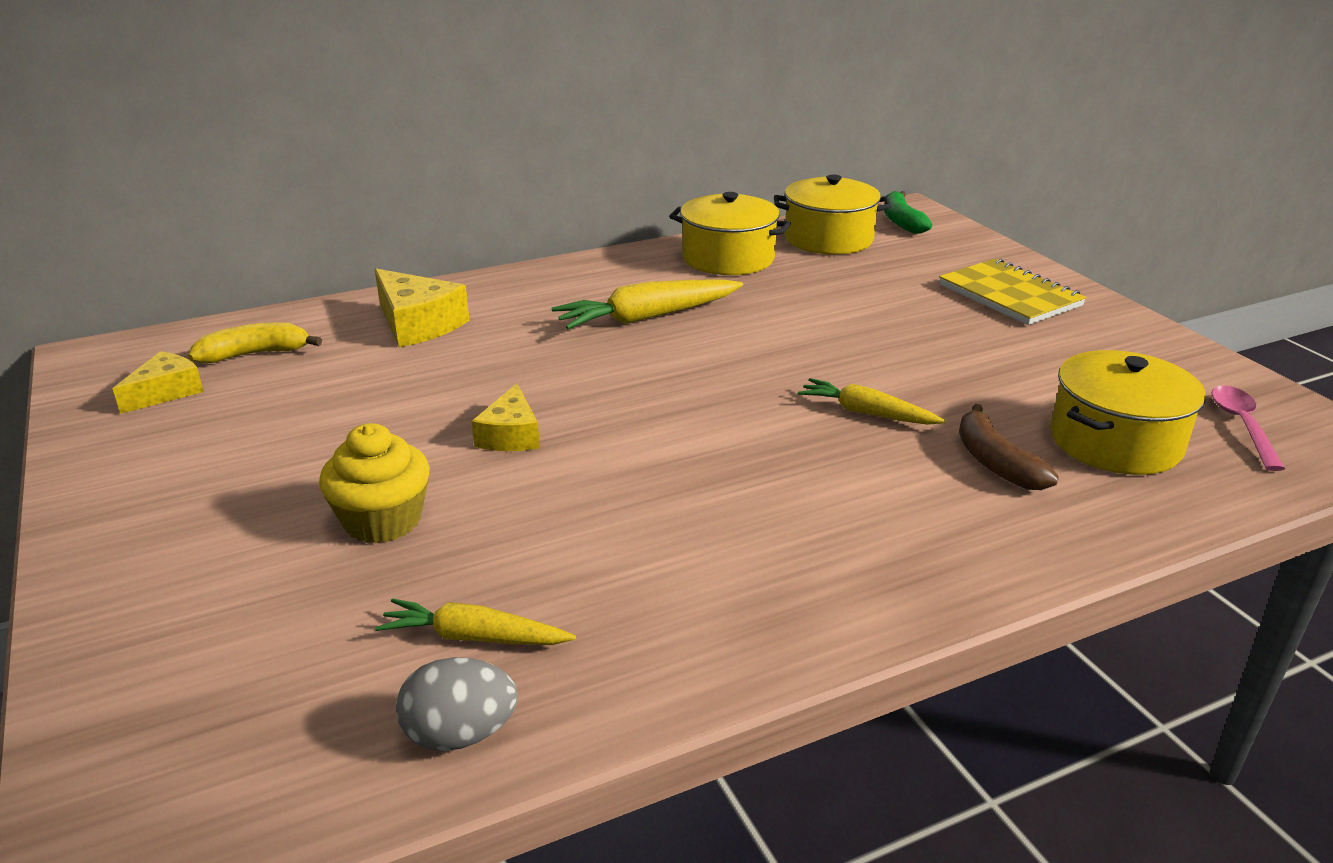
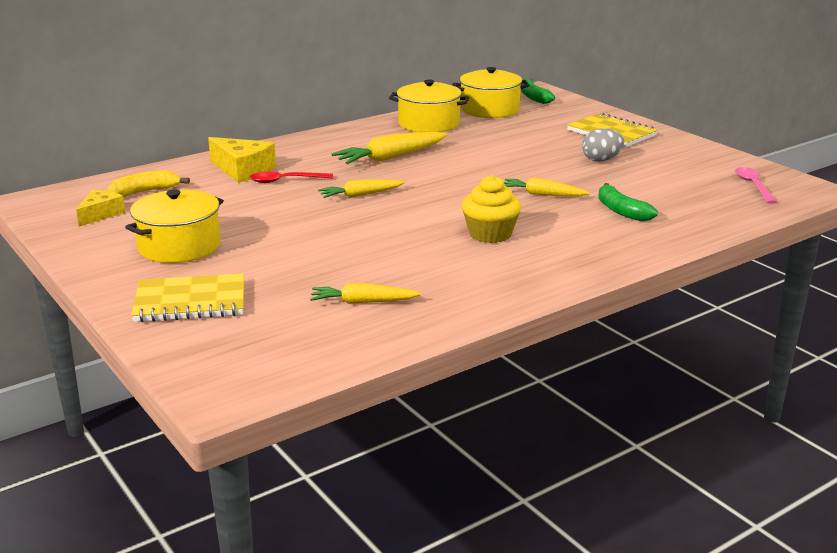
camera: 10 degrees left, 5 degrees down
yellow cupcake [319,423,430,543] -> yellow cupcake moved to [462,175,521,243]
grey egg [396,657,518,751] -> grey egg moved to [582,128,624,162]
yellow cheese [472,383,540,451] -> none
brown banana [959,404,1059,490] -> green banana [598,183,658,221]
yellow pot [1050,350,1206,475] -> yellow pot moved to [125,190,224,263]
none -> yellow notebook [131,273,244,322]
none -> red spoon [250,171,333,183]
none -> yellow carrot [318,179,405,198]

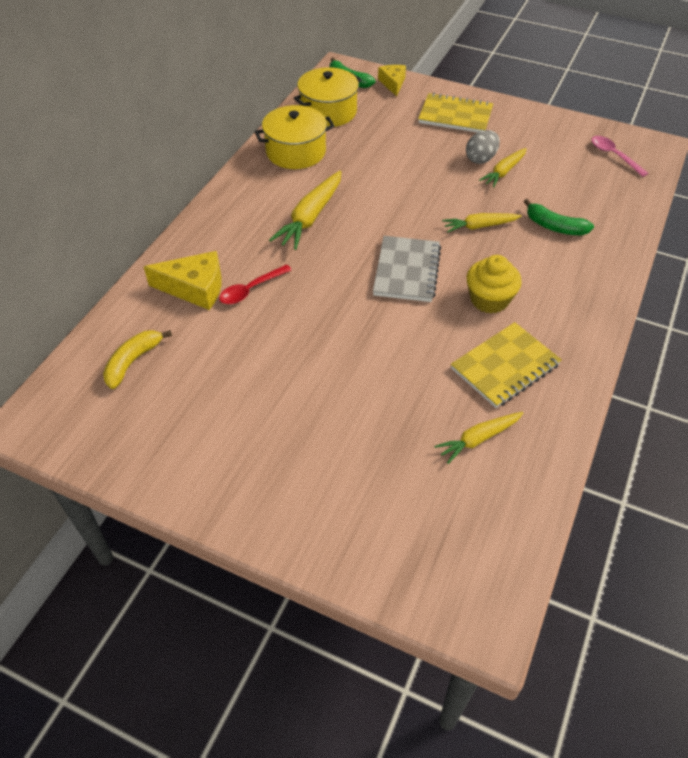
camera: 30 degrees left, 25 degrees up
yellow cheese [76,190,125,227] -> yellow cheese moved to [378,65,406,96]
yellow pot [125,190,224,263] -> none
yellow notebook [131,273,244,322] -> yellow notebook moved to [451,322,562,408]
yellow carrot [318,179,405,198] -> yellow carrot moved to [479,148,527,188]
none -> grey notebook [373,236,441,302]

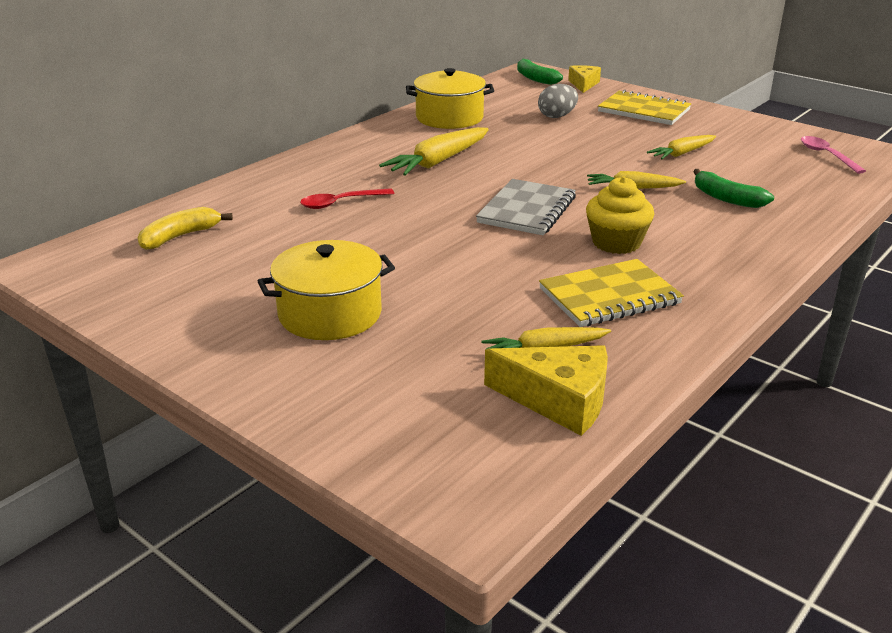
camera: 15 degrees right, 20 degrees down
yellow cheese [144,251,222,310] -> yellow cheese moved to [484,345,608,436]
yellow pot [294,67,362,127] -> yellow pot moved to [258,240,395,340]
grey egg [466,130,500,164] -> grey egg moved to [538,84,578,118]

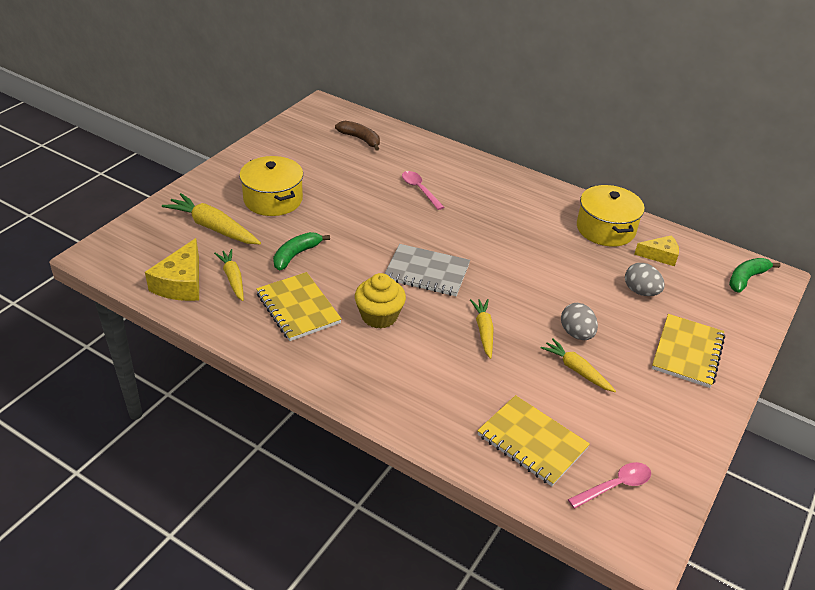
camera: 80 degrees right, 10 degrees up
yellow banana [138,207,233,250] -> brown banana [335,121,380,151]
red spoon [300,188,395,209] -> pink spoon [402,171,444,210]
yellow carrot [379,127,489,176] -> yellow carrot moved to [162,193,261,244]
yellow cheese [568,65,601,93] -> yellow cheese moved to [634,235,679,266]
green banana [693,169,774,208] -> green banana moved to [273,232,330,270]
none -> yellow notebook [477,395,590,486]
none -> grey egg [561,303,598,340]

